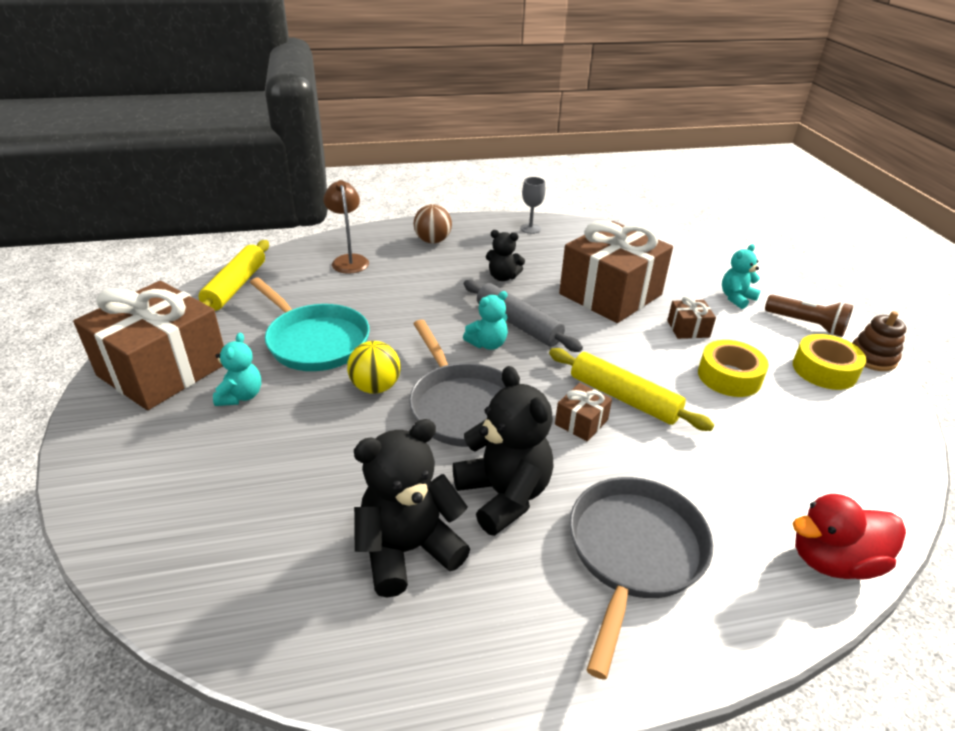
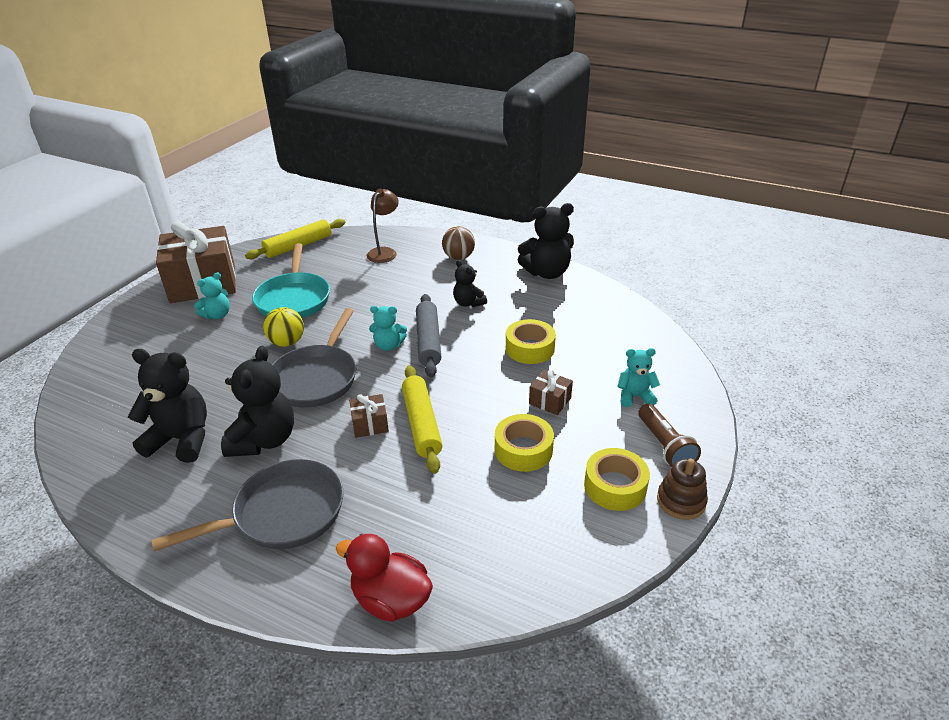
camera: 40 degrees right, 0 degrees up
grey goblet [520,177,545,234] -> black teddy bear [518,203,574,279]
brown gift [559,221,673,323] -> yellow tape [506,319,556,364]

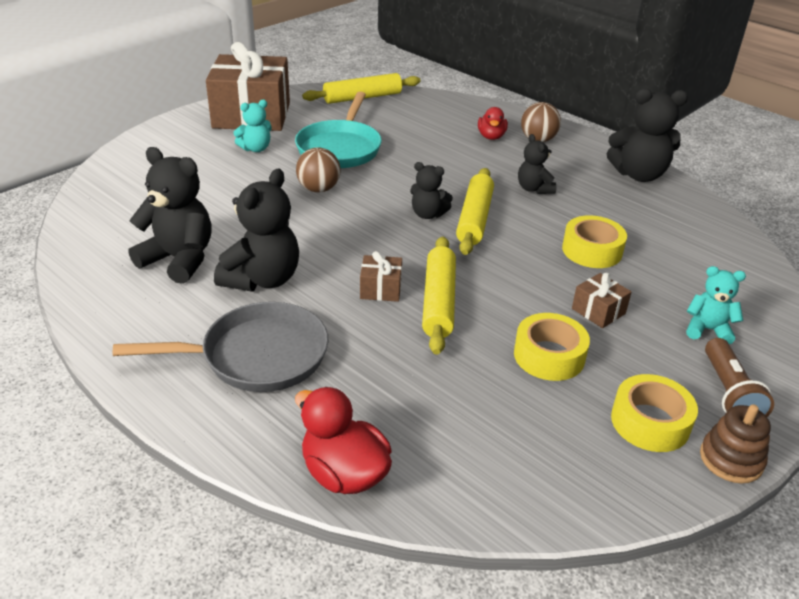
camera: 15 degrees right, 0 degrees up
yellow ball [263,307,304,347] -> brown ball [296,147,341,192]
grey pan [272,308,356,408] -> none
brown lamp [367,189,399,263] -> none
turquoise teddy bear [369,306,407,351] -> black teddy bear [410,162,453,219]
grey rolling pin [416,294,441,377] -> yellow rolling pin [456,168,494,255]
none -> red duck [478,107,508,140]

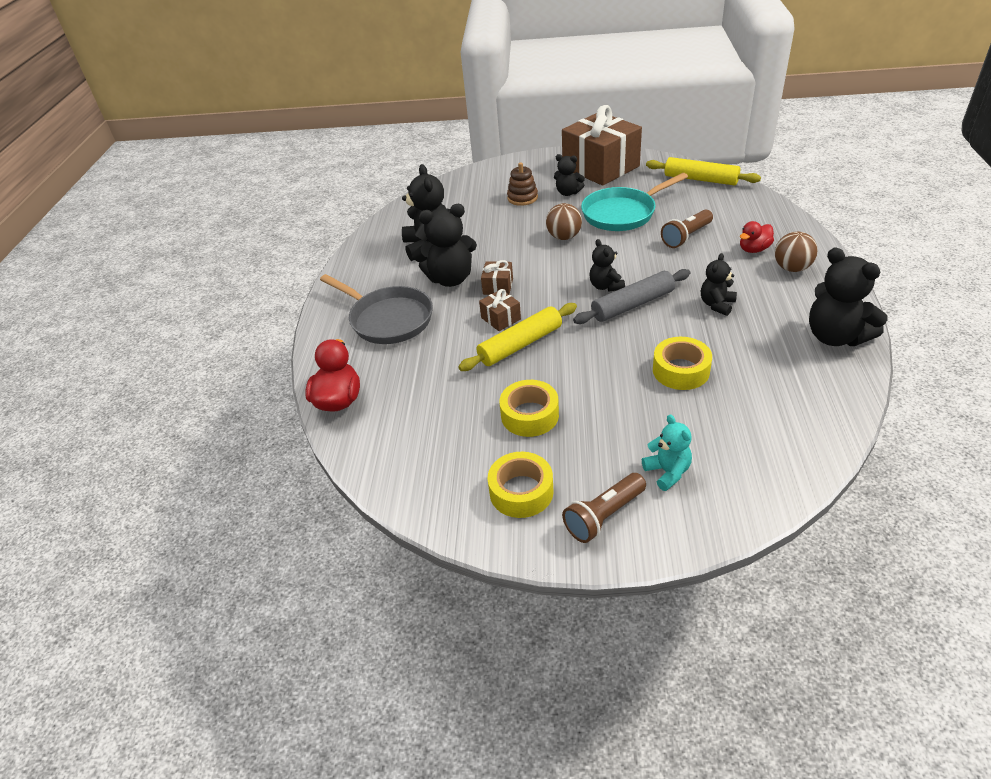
camera: 55 degrees right, 5 degrees up
turquoise teddy bear [233,100,272,152] -> black teddy bear [554,154,585,196]
yellow rolling pin [456,168,494,255] -> grey rolling pin [573,269,690,324]
brown gift [572,273,632,328] -> brown gift moved to [481,260,513,295]
brown stacking toy [700,405,771,484] -> brown stacking toy moved to [507,162,538,206]
none -> brown flashlight [661,209,713,248]

